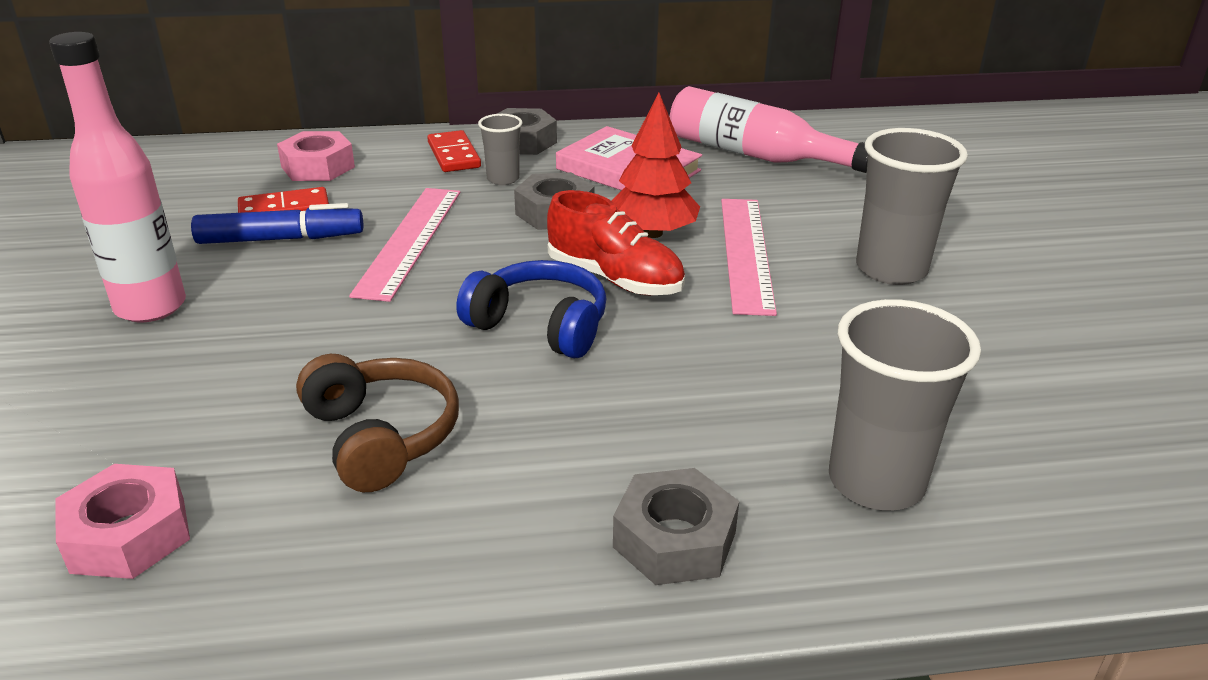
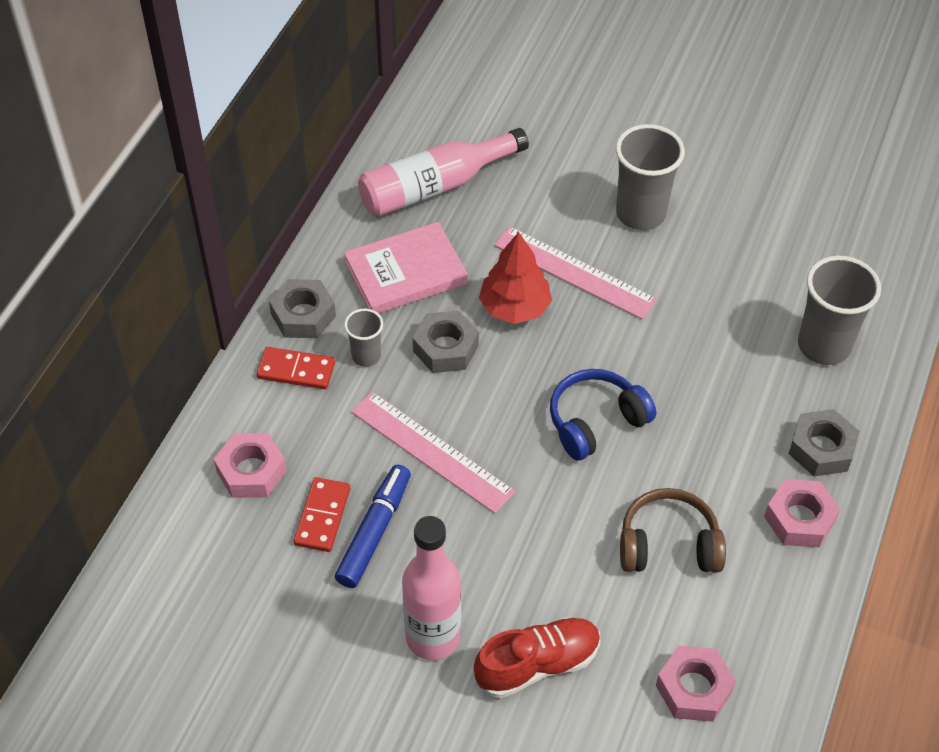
camera: 60 degrees left, 20 degrees up
red shoe [547,190,685,296] -> red shoe moved to [474,617,600,698]
none -> pink nut [764,479,841,547]

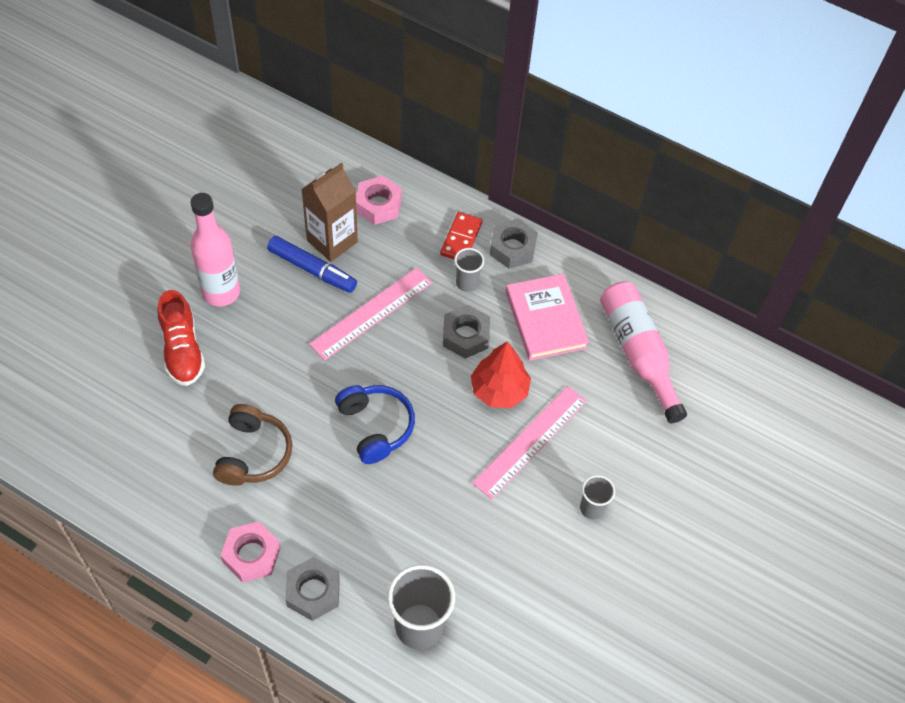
camera: 95 degrees right, 5 degrees up
red domino [294,477,350,552] -> brown carton [301,163,358,262]
grey cup [616,124,685,230] -> grey cup [580,475,615,519], size x0.54
pink nut [656,646,736,722] -> none

